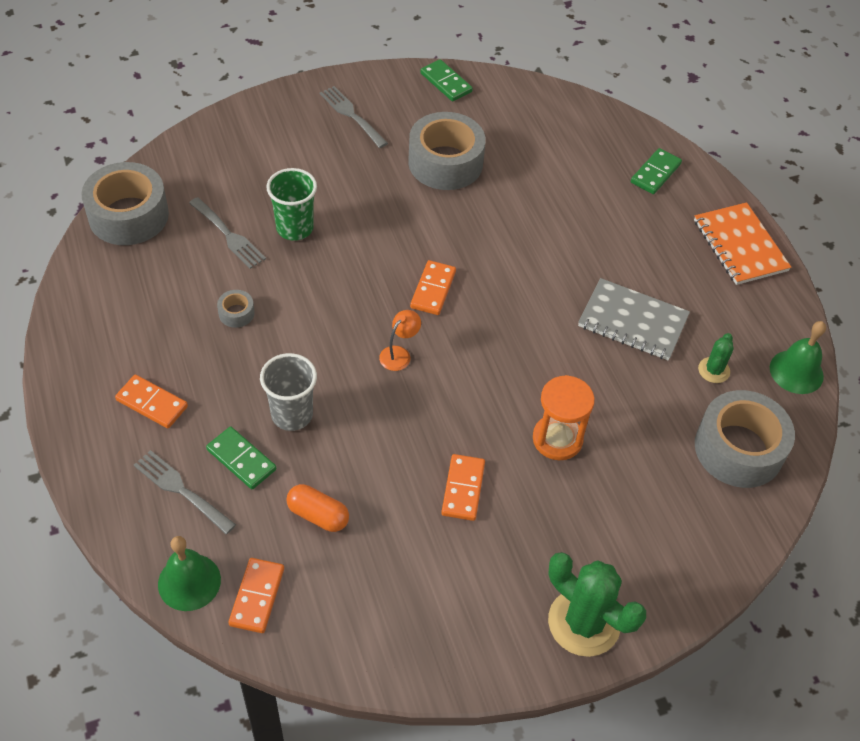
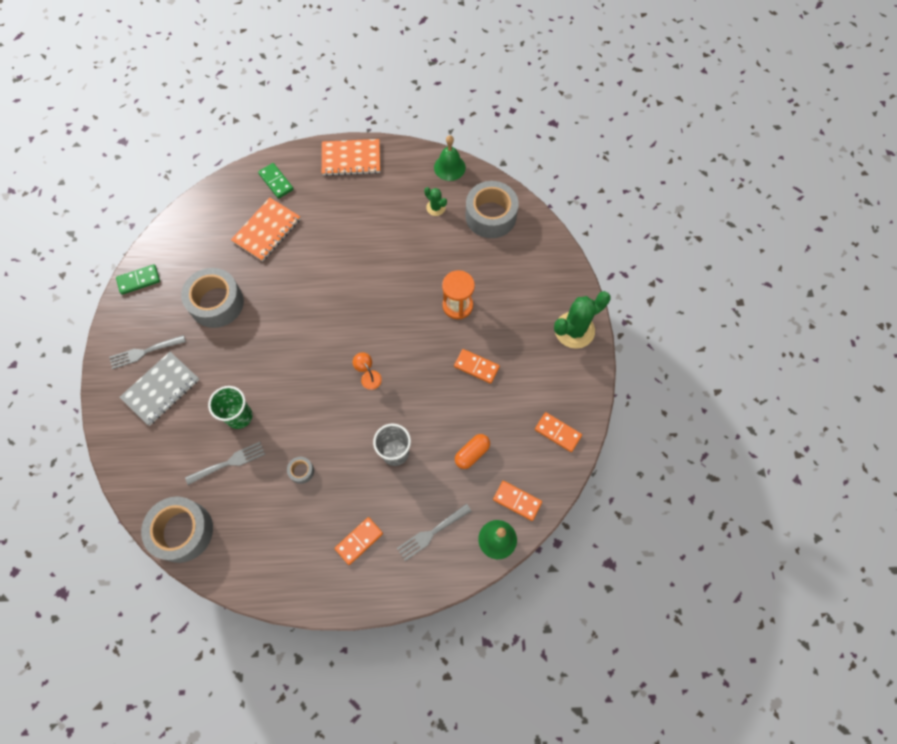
camera: 70 degrees left, 15 degrees up
green domino [206,427,276,489] -> none
orange domino [410,260,456,315] -> orange domino moved to [535,412,582,452]
grey notebook [578,278,690,360] -> grey notebook moved to [119,352,199,426]
none -> orange notebook [231,198,301,261]

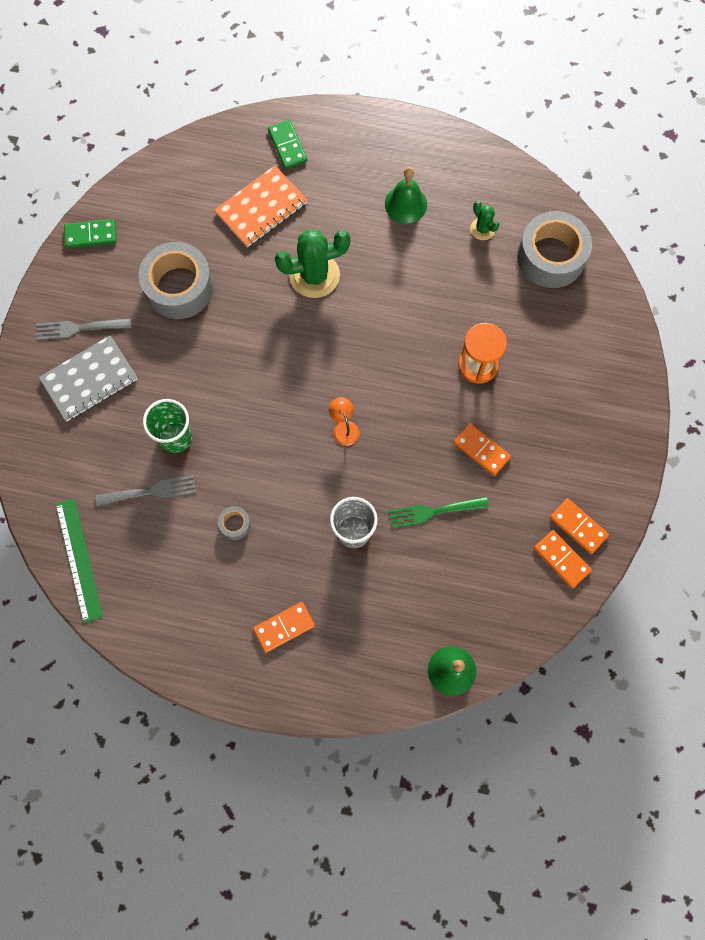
camera: 15 degrees right, 5 degrees up
grey tape [141,496,213,563] -> green ruler [56,498,103,623]
orange notebook [322,139,380,176] -> none
grey fork [397,504,471,561] -> none
green bell [434,135,466,181] -> green bell moved to [385,167,427,223]
orange capsule [455,434,490,469] -> none
orange domino [493,481,542,521] -> orange domino moved to [550,498,609,554]
green cactus [554,291,611,349] -> green cactus moved to [275,229,351,298]
none -> green fork [388,497,489,528]

